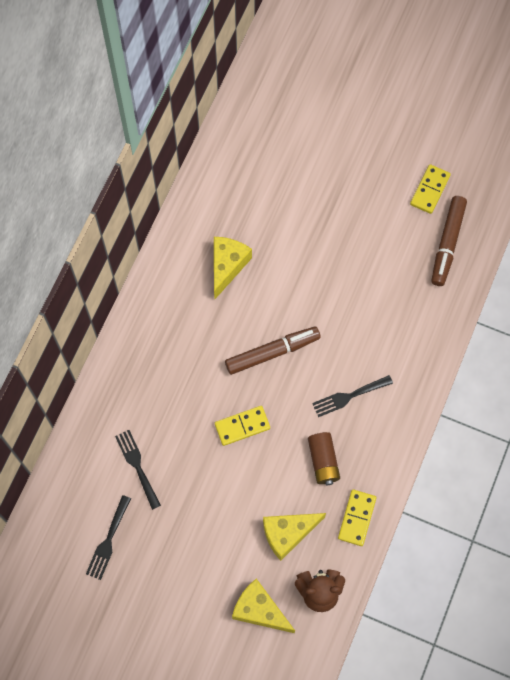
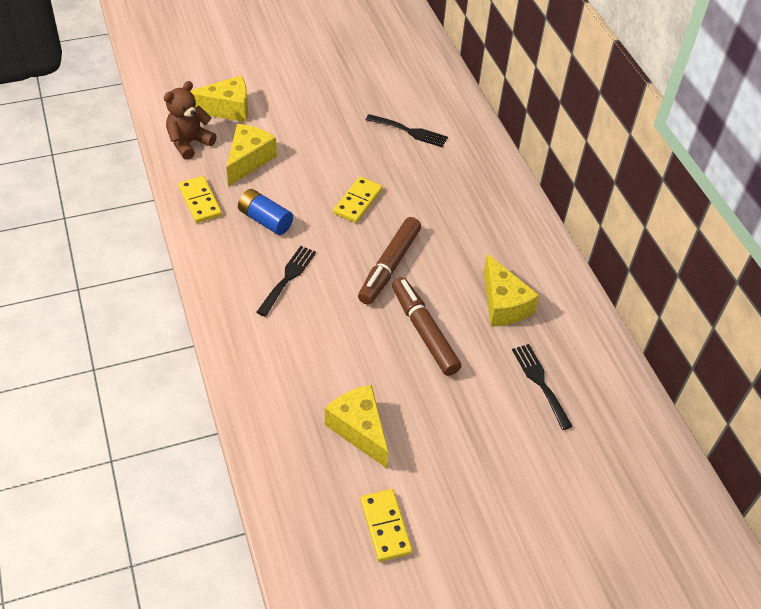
camera: 135 degrees right, 20 degrees down
black fork [86,495,131,580] -> black fork moved to [512,344,573,430]
brown battery [308,432,340,486] -> blue battery [238,189,293,235]
brown marker [431,196,467,286] -> brown marker moved to [392,277,461,376]
none -> yellow cheese [325,385,389,468]

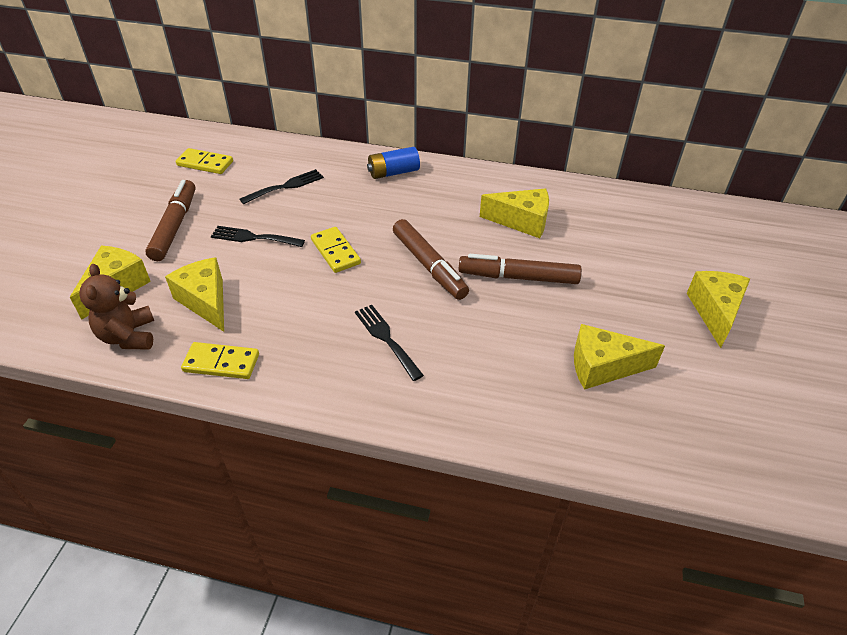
camera: 55 degrees left, 5 degrees down
blue battery [238,189,293,235] -> blue battery moved to [367,147,420,179]
yellow domino [360,489,412,562] -> yellow domino moved to [176,148,233,174]
black fork [512,344,573,430] -> black fork moved to [211,226,305,247]
none -> brown marker [145,180,196,261]
none -> yellow cheese [687,271,750,348]

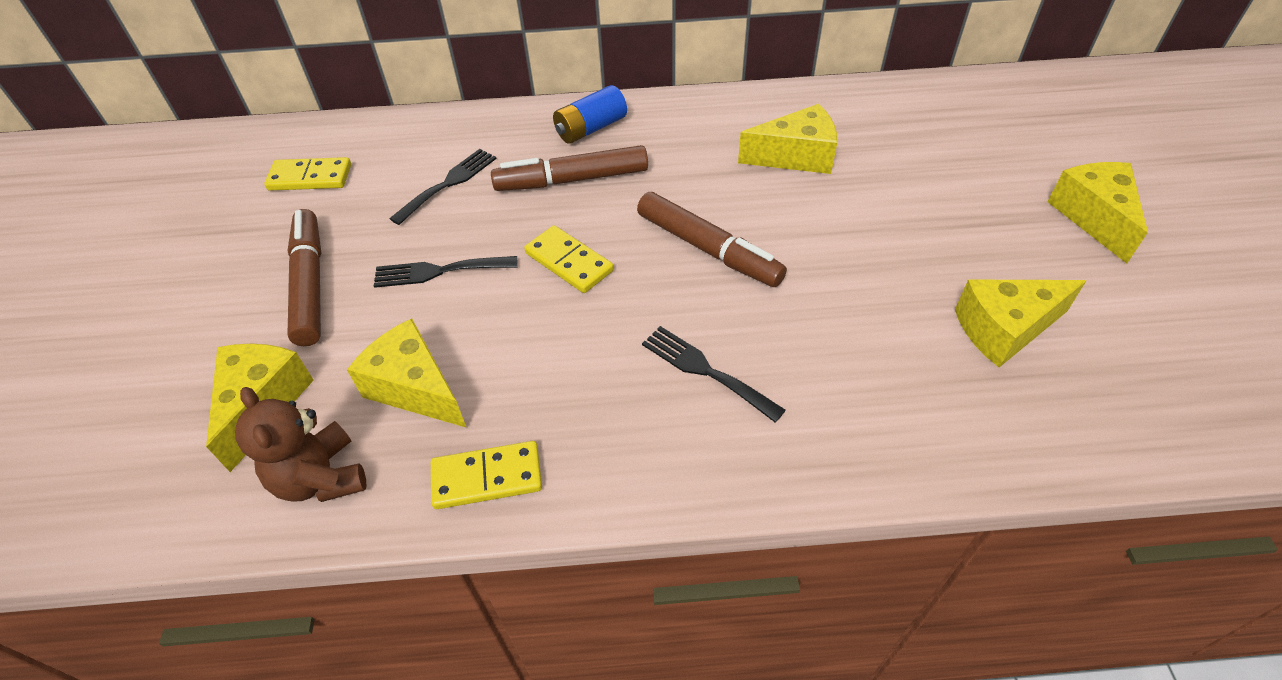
camera: 15 degrees left, 5 degrees up
brown marker [459,254,582,284] -> brown marker moved to [491,145,648,191]

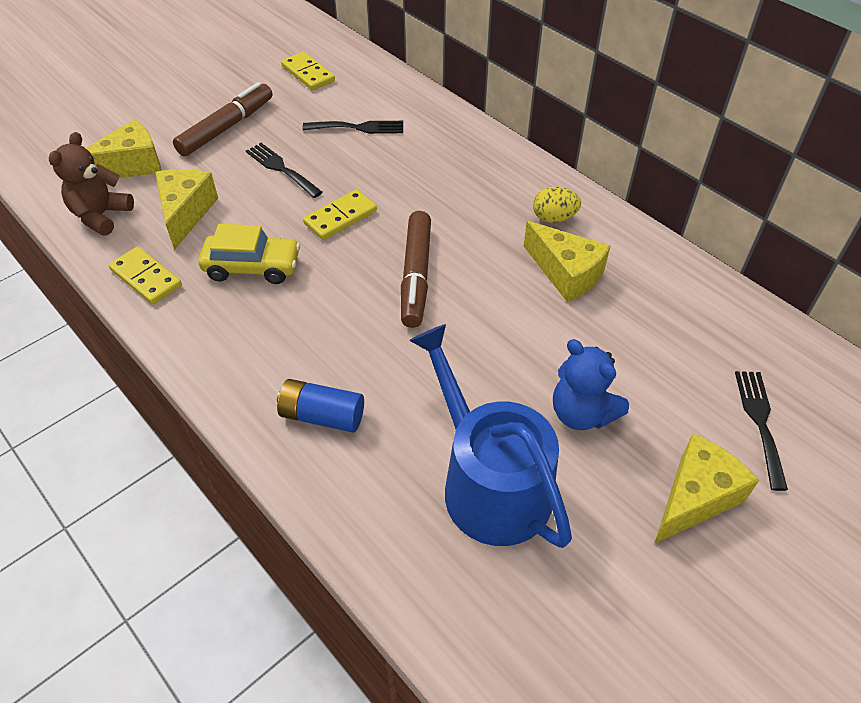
camera: 50 degrees right, 0 degrees up
brown marker [491,145,648,191] -> none
yellow domino [524,226,614,293] -> yellow domino turned 45 degrees clockwise [303,189,377,240]
blue battery [553,85,627,144] -> blue battery moved to [277,379,364,433]
black fork [642,326,786,423] -> black fork moved to [735,371,788,491]
yellow cheese [955,279,1086,367] -> blue watering can [409,324,572,548]
none -> yellow car [198,224,300,284]
none -> yellow egg [533,187,581,223]
none -> blue teddy bear [553,339,629,430]

